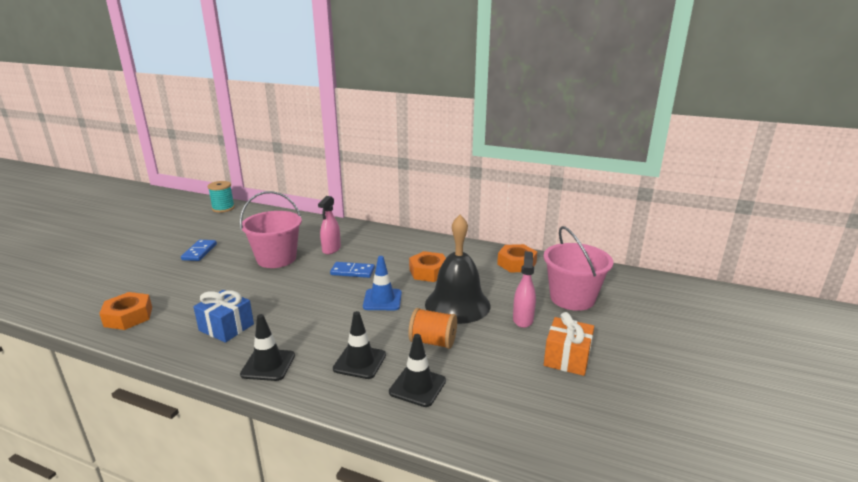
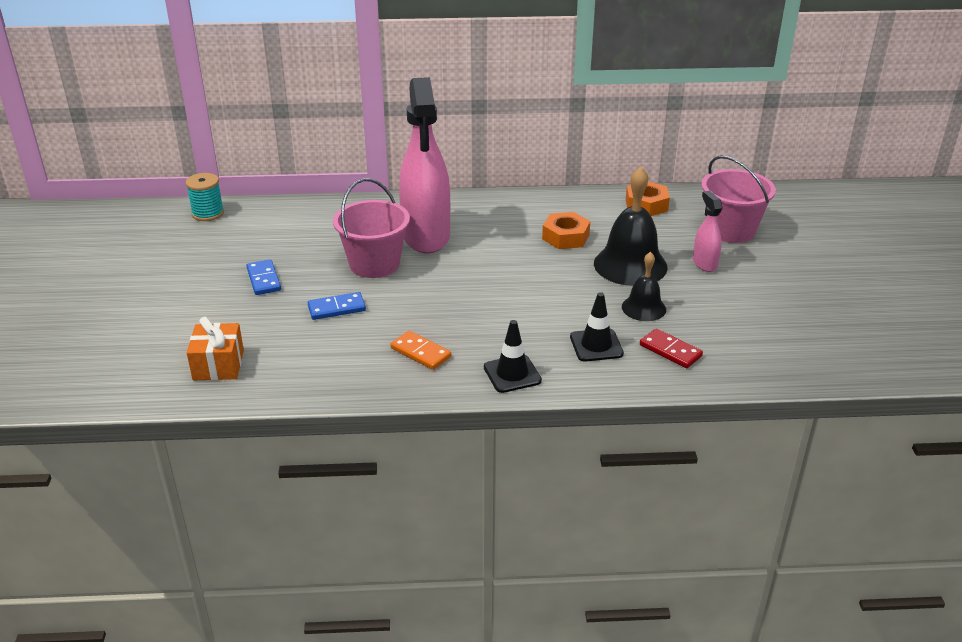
camera: 25 degrees left, 10 degrees up
orange nut [99,292,152,330] -> none
blue gift [193,290,254,343] -> orange domino [391,331,451,370]
pink spray bottle [318,196,341,254] -> pink spray bottle [399,77,450,253], size x2.25
blue domino [330,262,375,278] -> blue domino moved to [308,292,366,320]
blue traffic cone [363,256,402,310] -> none
black traffic cone [389,334,446,407] -> red domino [640,329,703,368]
orange spool [408,308,457,349] -> black bell [622,252,666,321]
orange gift [544,312,594,376] -> orange gift moved to [187,317,244,380]

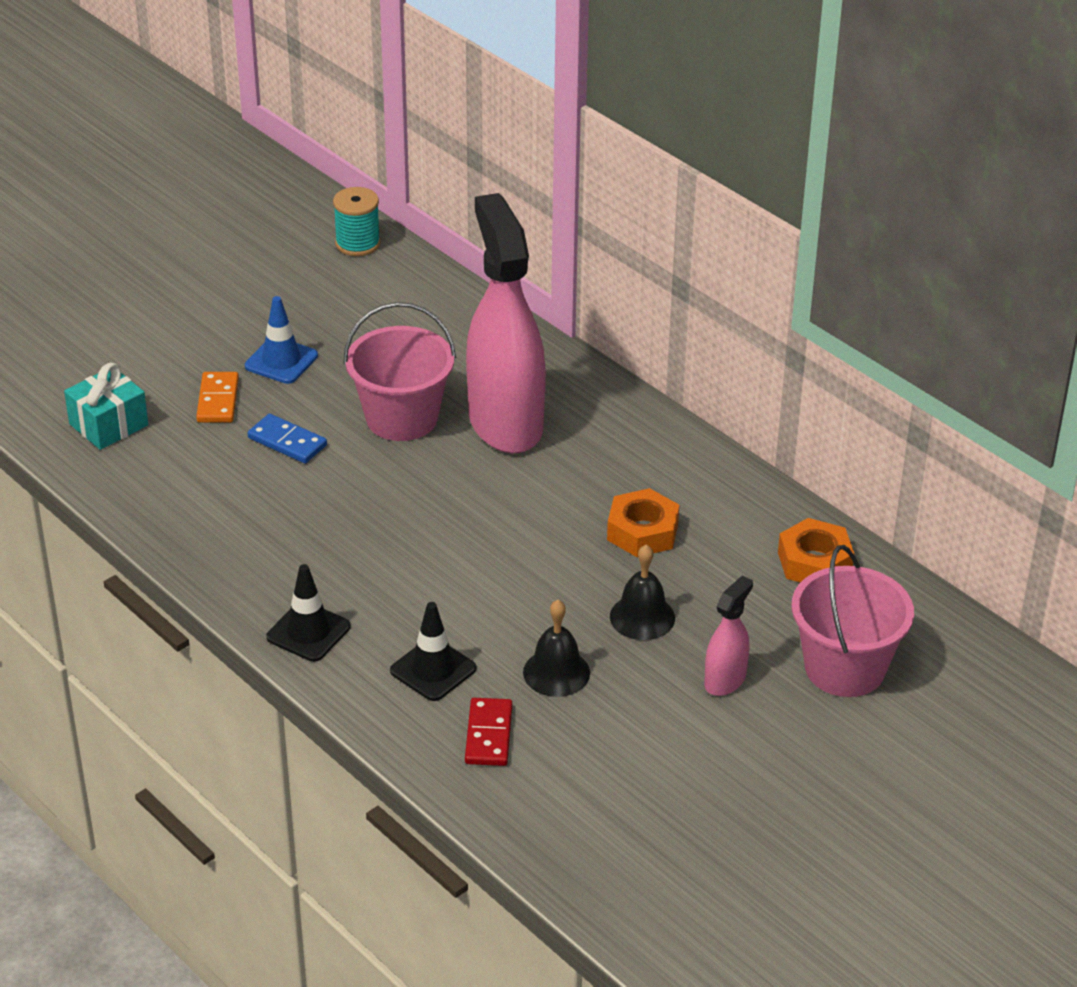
camera: 50 degrees right, 5 degrees up
orange gift [187,317,244,380] -> turquoise gift [64,363,148,450]
blue domino [246,259,281,295] -> blue traffic cone [245,296,318,384]
orange domino [391,331,451,370] -> orange domino moved to [196,372,239,423]
pink spray bottle [399,77,450,253] -> pink spray bottle turned 120 degrees clockwise [466,193,546,454]
black bell [594,166,668,286] -> black bell [610,545,675,640], size x0.57

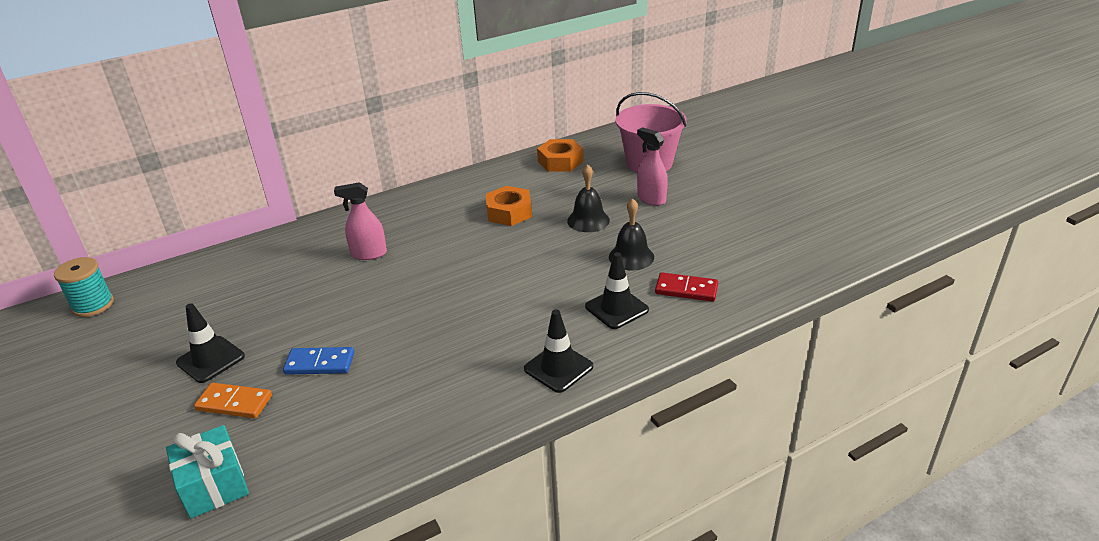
camera: 75 degrees left, 5 degrees down
blue traffic cone [245,296,318,384] -> black traffic cone [176,303,245,383]
blue domino [248,414,327,463] -> blue domino turned 45 degrees clockwise [283,347,354,375]
pink bucket [343,302,456,441] -> none
pink spray bottle [466,193,546,454] -> pink spray bottle [334,182,387,260], size x0.44

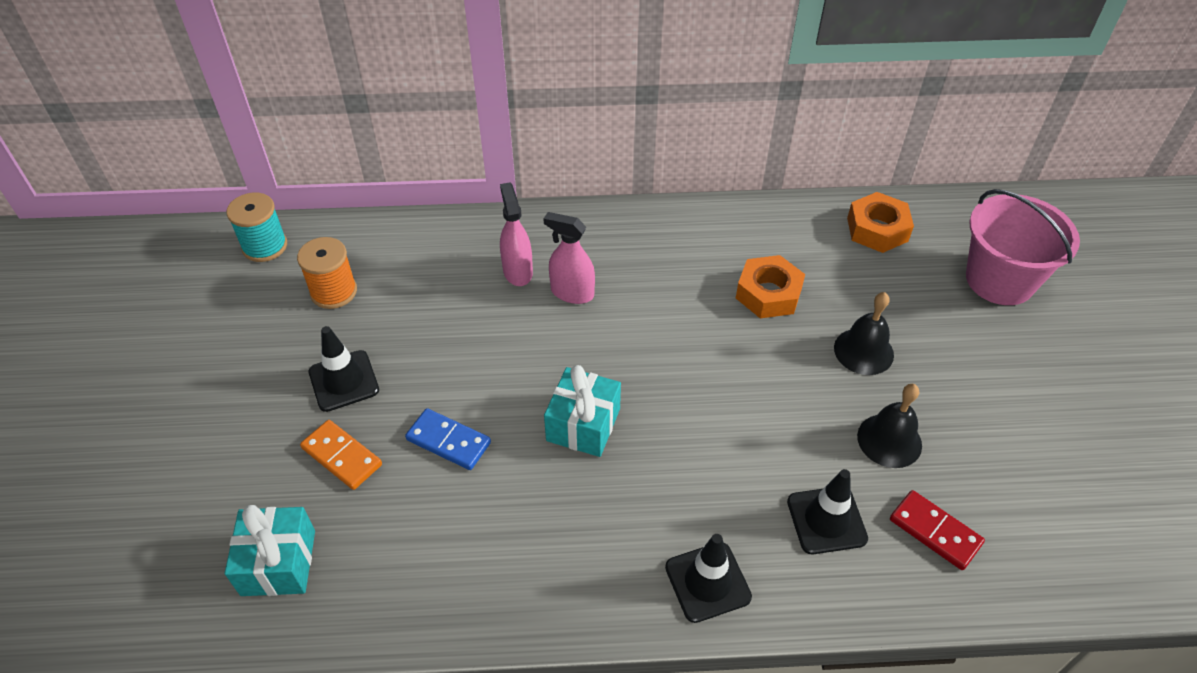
camera: 25 degrees right, 15 degrees up
pink spray bottle [637,127,668,206] -> pink spray bottle moved to [500,183,533,286]
none -> orange spool [297,237,357,309]
none -> turquoise gift [544,365,621,457]

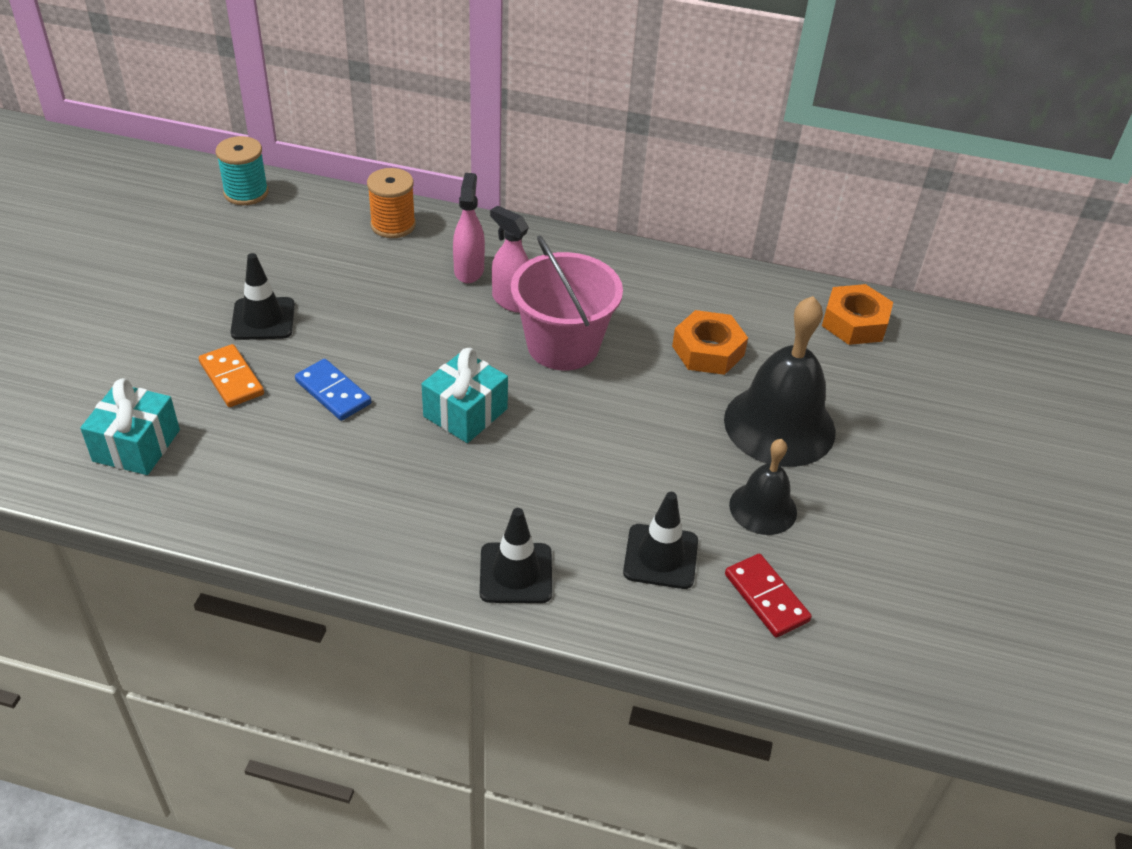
camera: 15 degrees right, 5 degrees down
orange spool [297,237,357,309] -> orange spool moved to [367,168,416,238]
black bell [834,292,894,375] -> black bell [724,296,836,467], size x1.76
pink bucket [966,189,1080,305] -> pink bucket moved to [511,235,623,371]

